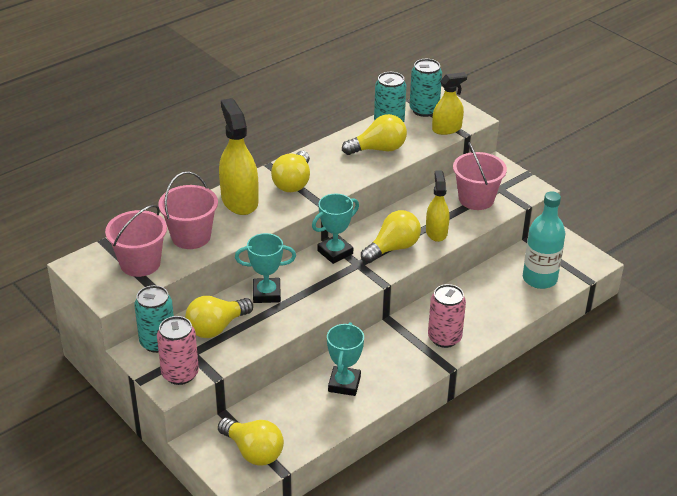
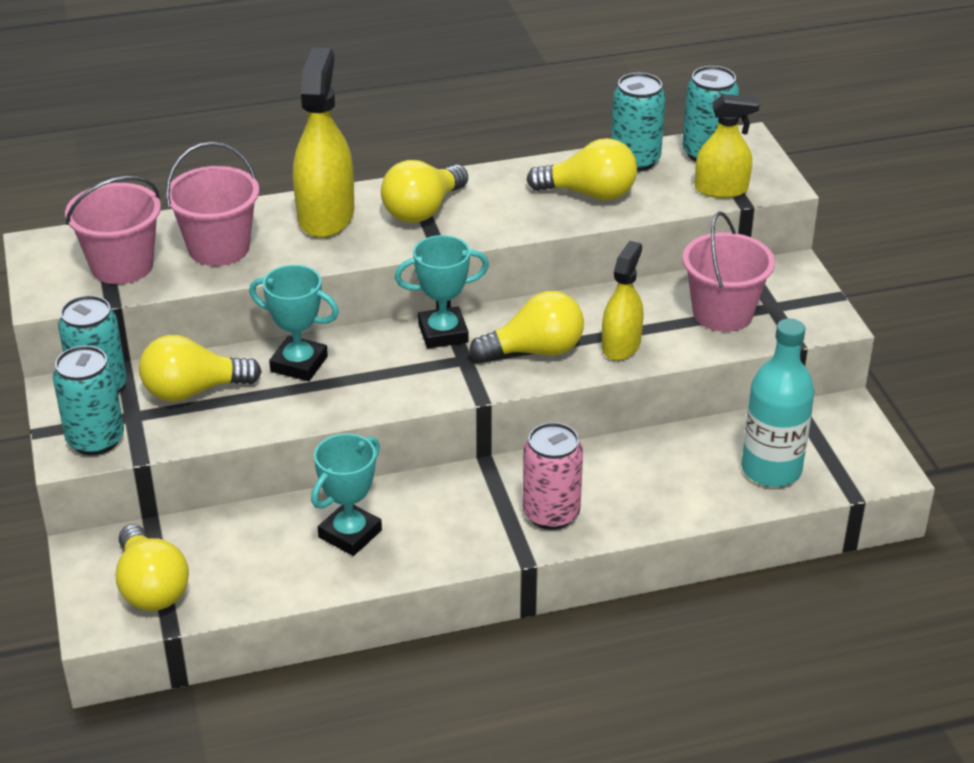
camera: 25 degrees right, 0 degrees up
pink can [157,316,199,385] -> turquoise can [53,346,124,455]

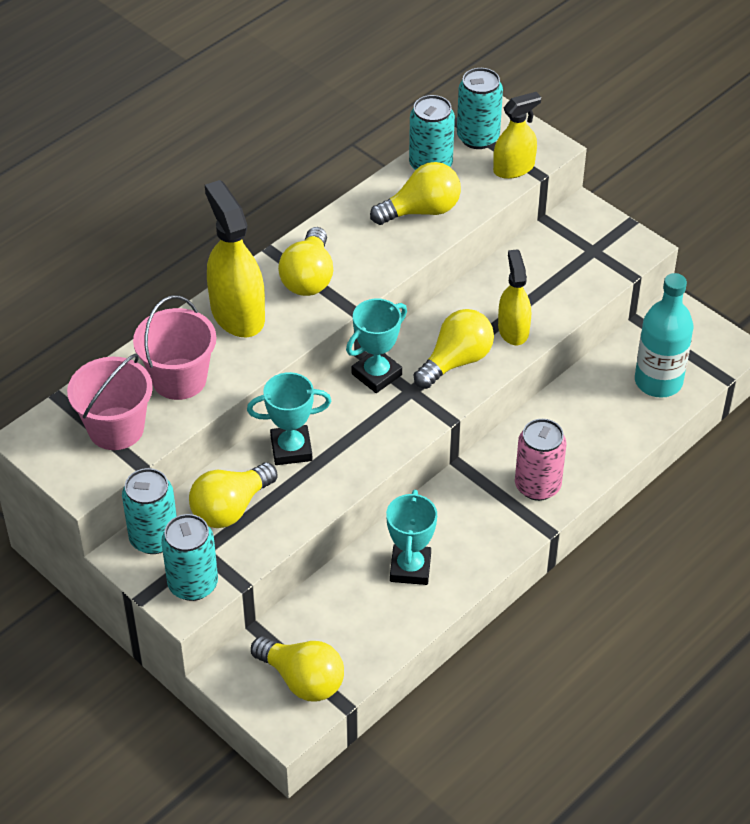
camera: 30 degrees left, 10 degrees up
pink bucket [682,211,775,332] -> none

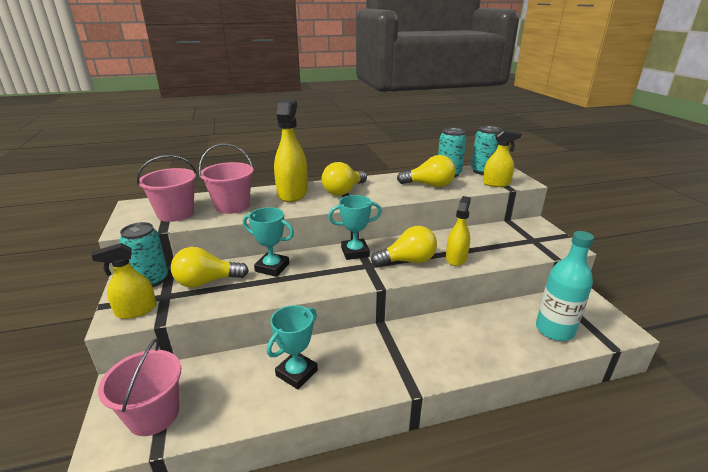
camera: 30 degrees right, 20 degrees down
turquoise can [161,514,218,601] -> yellow spray bottle [92,243,157,319]
yellow light bulb [251,636,344,701] -> pink bucket [98,338,181,436]
pink can [515,419,567,501] -> none

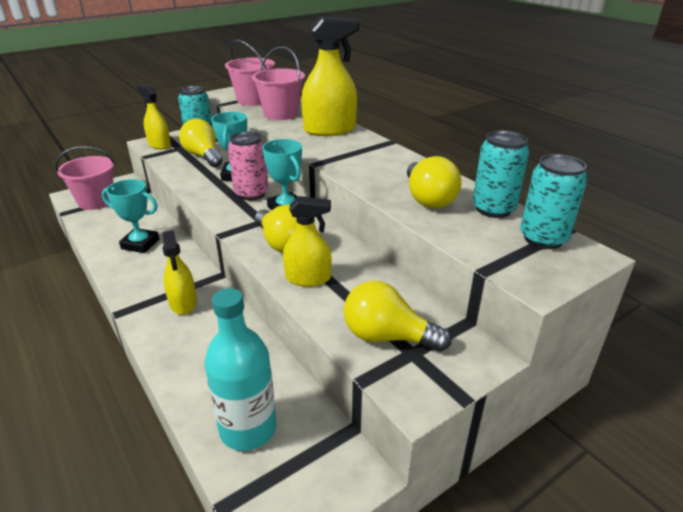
camera: 70 degrees right, 5 degrees up
yellow light bulb [322,162,367,196] -> yellow light bulb moved to [344,281,451,352]
yellow spray bottle [483,129,522,187] -> yellow spray bottle moved to [162,230,197,315]
none -> pink can [228,132,268,200]

